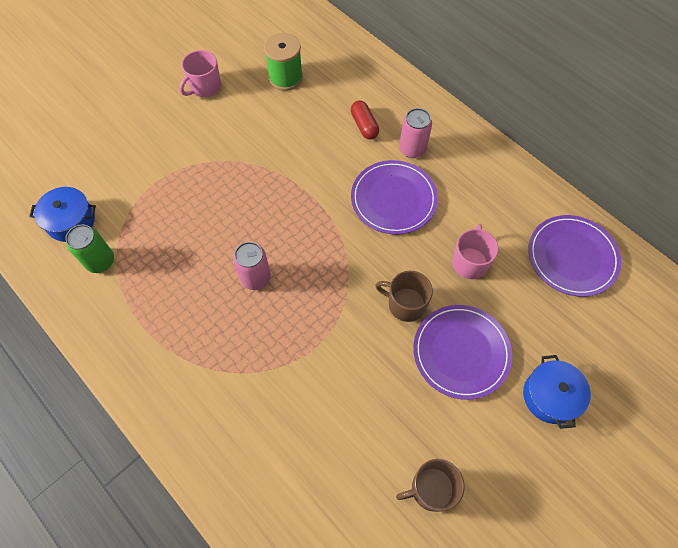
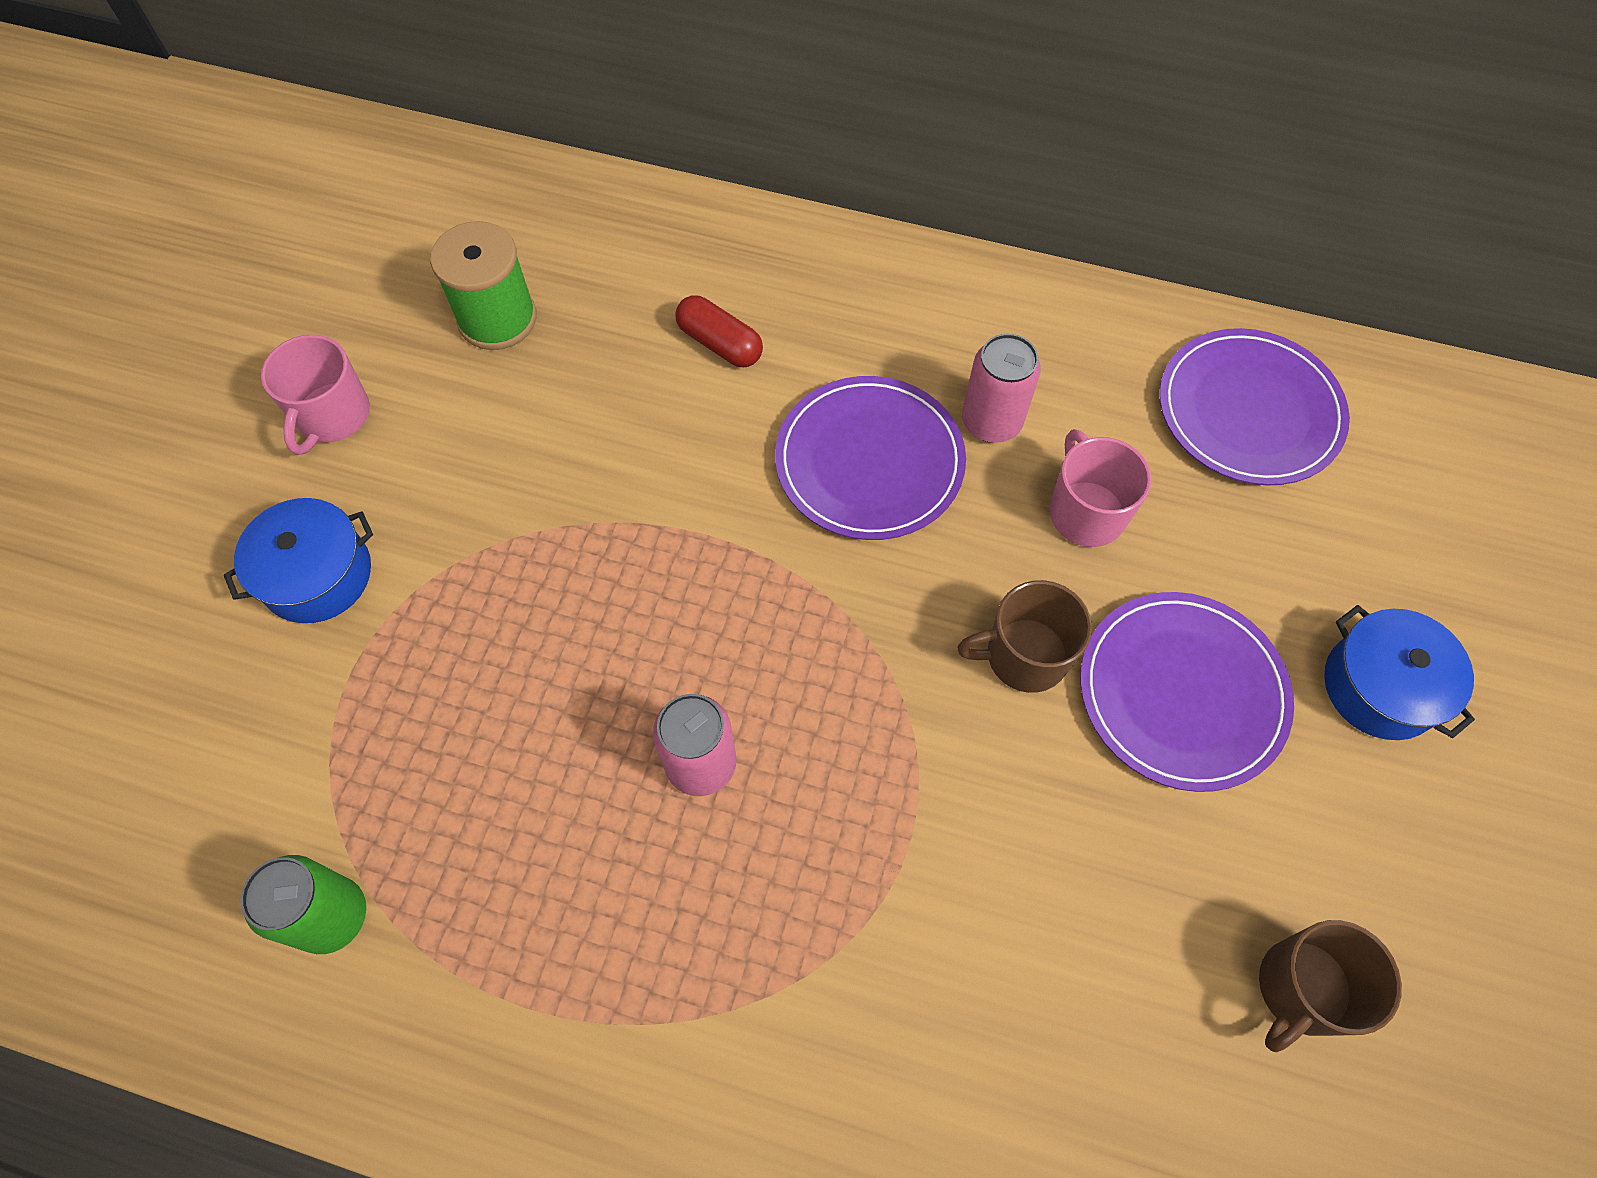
camera: 30 degrees left, 0 degrees up
blue pot [29,187,96,242] -> blue pot moved to [224,498,373,623]
pink can [399,108,432,158] -> pink can moved to [962,334,1041,443]

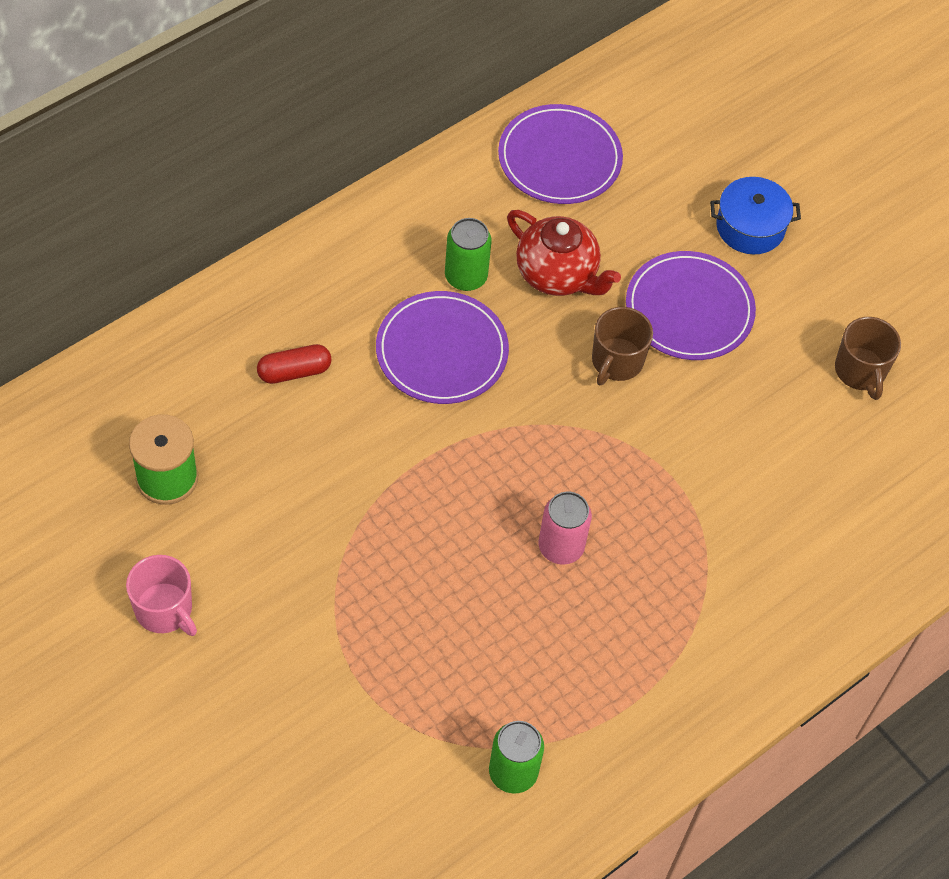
camera: 60 degrees left, 5 degrees down
blue pot [224,498,373,623] -> none
pink can [962,334,1041,443] -> green can [445,218,492,291]
pink mug [1050,429,1152,547] -> red teapot [507,210,621,296]

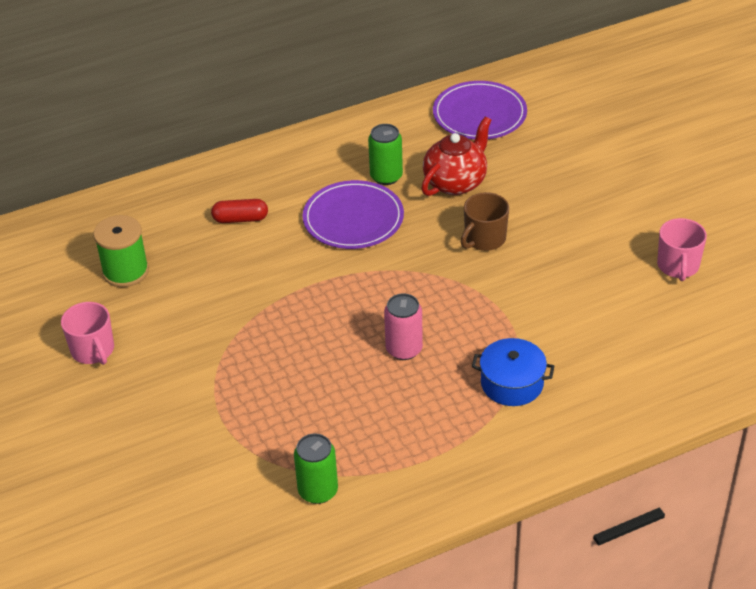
camera: 20 degrees right, 15 degrees down
red teapot [507,210,621,296] -> red teapot turned 105 degrees counterclockwise [421,116,491,196]
purple plate [626,251,756,360] -> none
blue pot [710,177,801,254] -> blue pot moved to [472,338,554,406]
brown mug [835,317,901,400] -> pink mug [657,218,707,281]

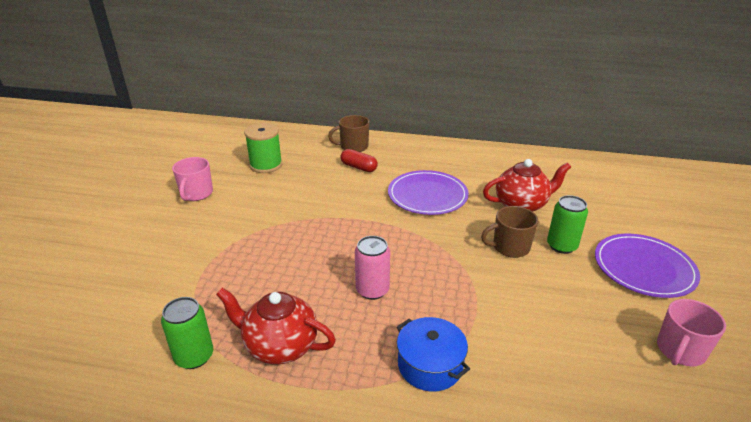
camera: 35 degrees right, 10 degrees down
green can [368,124,403,185] -> green can moved to [547,195,588,254]
purple plate [433,81,527,139] -> purple plate moved to [595,234,700,298]
none -> red teapot [216,288,336,365]
none -> brown mug [328,115,369,152]

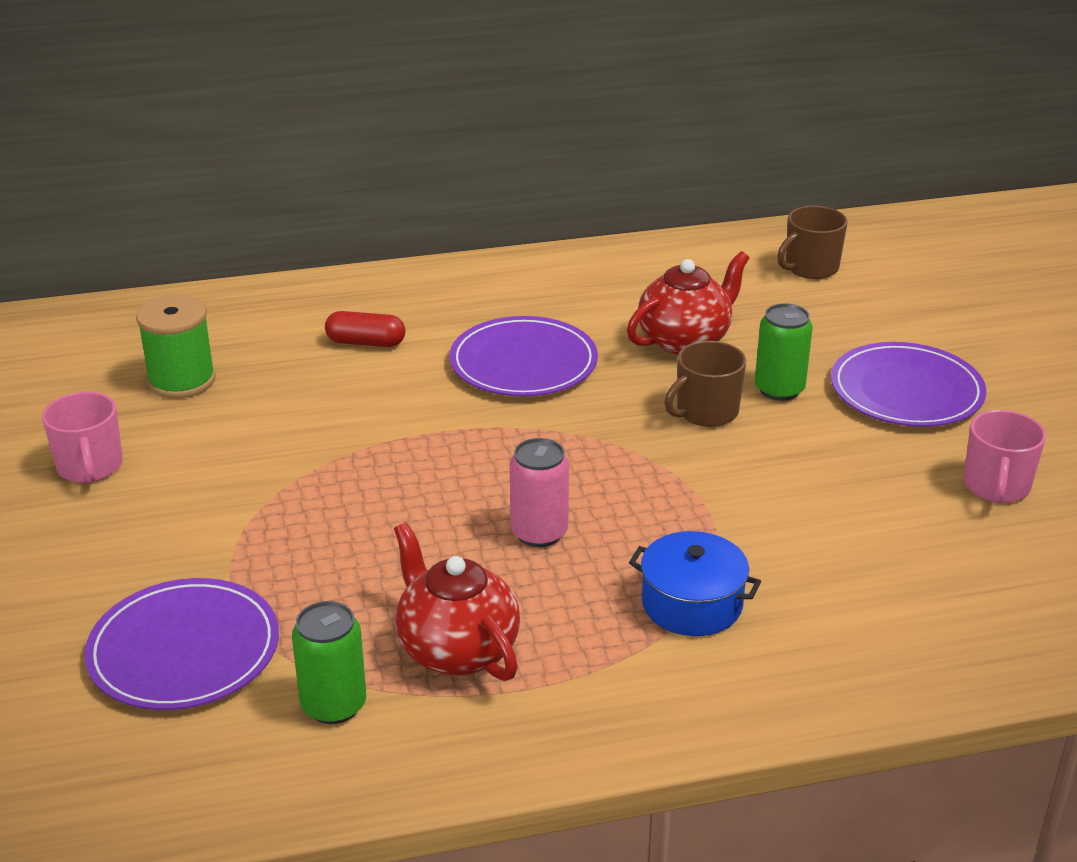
camera: 25 degrees left, 0 degrees up
red teapot [216,288,336,365] -> red teapot turned 60 degrees clockwise [394,522,520,681]
brown mug [328,115,369,152] -> brown mug moved to [777,206,847,279]
none -> purple plate [84,578,279,710]

